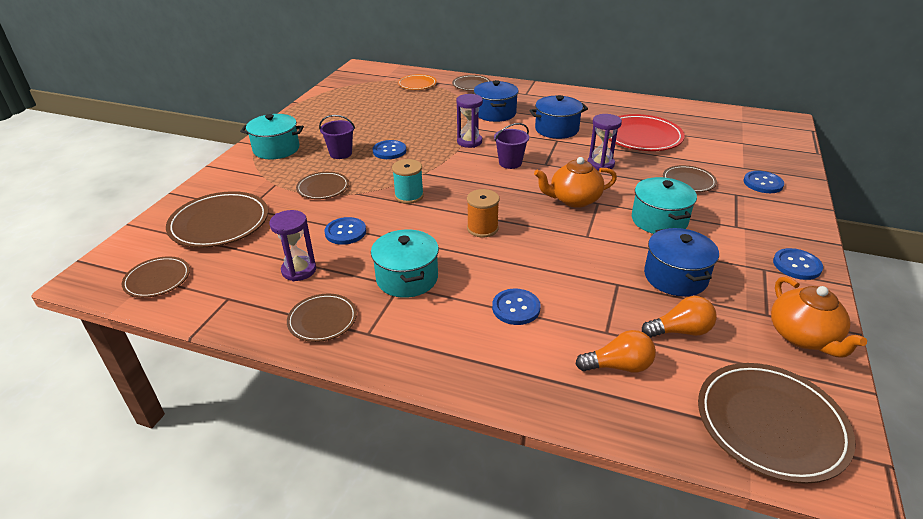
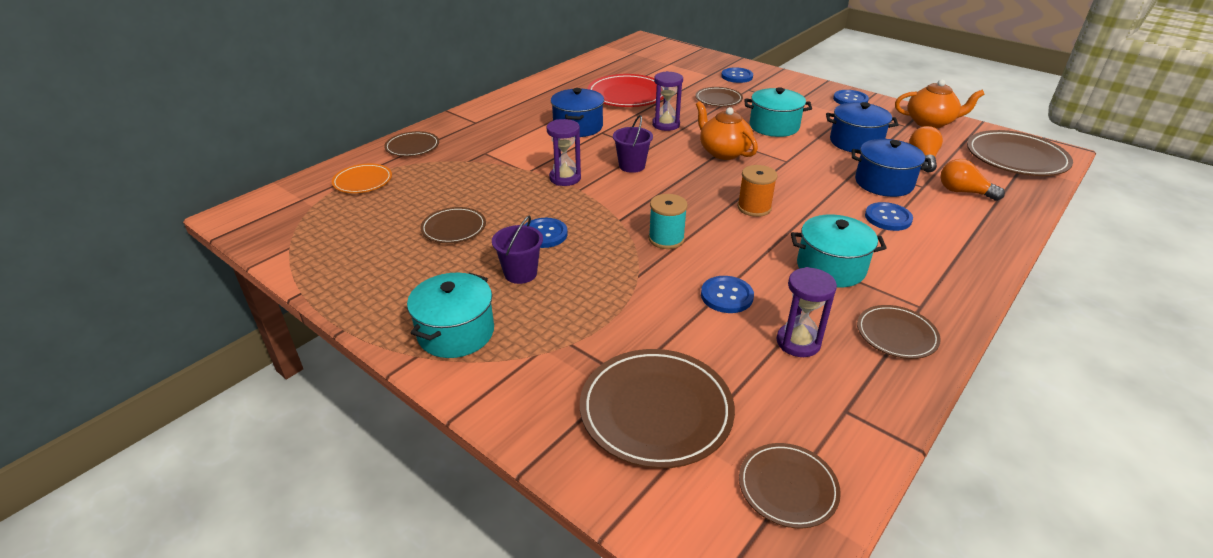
camera: 70 degrees left, 0 degrees up
brown plate [296,172,349,199] -> brown plate moved to [421,207,486,243]
blue pot [474,80,519,122] -> blue pot moved to [852,139,932,197]
orange teapot [534,157,617,208] -> orange teapot turned 135 degrees clockwise [696,101,758,160]
orange light bulb [575,330,656,373] -> orange light bulb turned 75 degrees counterclockwise [941,159,1005,201]

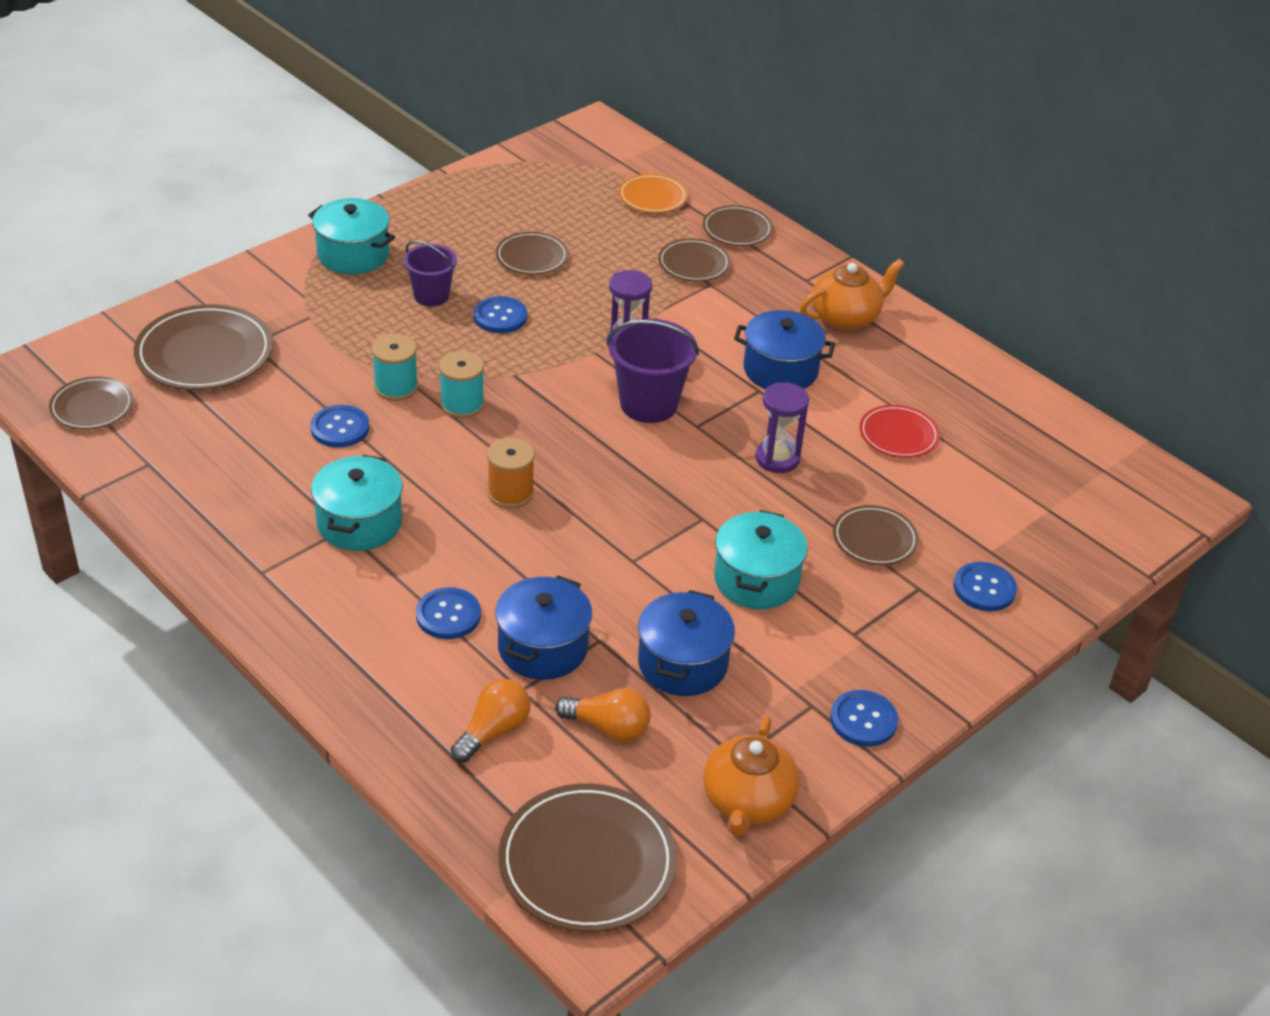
camera: 95 degrees right, 5 degrees up
red plate [587,74,664,107] -> red plate [859,405,940,458], size x0.58
purple bucket [613,115,653,173] -> purple bucket [607,319,699,423], size x1.56
orange teapot [696,101,758,160] -> orange teapot moved to [800,259,905,330]
purple hourglass [777,267,837,357] -> none
brown plate [857,305,941,359] -> brown plate moved to [658,239,731,282]
none -> turquoise spool [372,334,418,401]

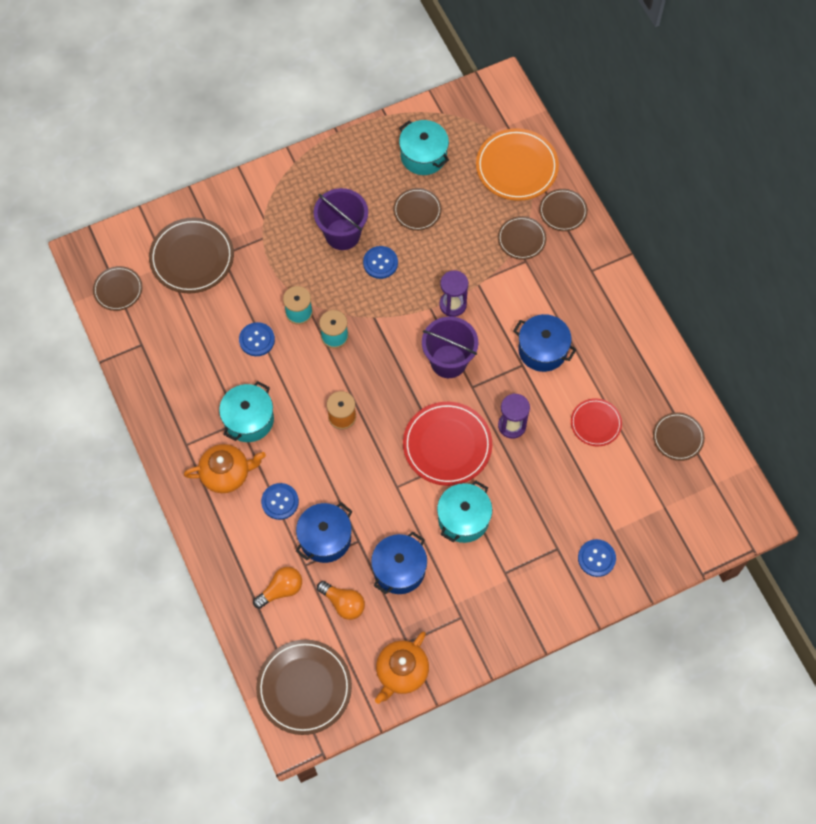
camera: 20 degrees right, 25 degrees up
turquoise pot [308,198,395,274] -> turquoise pot moved to [399,120,449,175]
purple bucket [404,241,457,306] -> purple bucket [314,188,368,250], size x1.56
orange plate [619,174,688,213] -> orange plate [476,128,559,201], size x1.73
orange teapot [800,259,905,330] -> orange teapot moved to [184,444,266,493]
blue button [830,690,898,747] -> none
brown plate [833,505,919,566] -> brown plate moved to [653,412,705,461]
none -> red plate [403,402,492,486]

